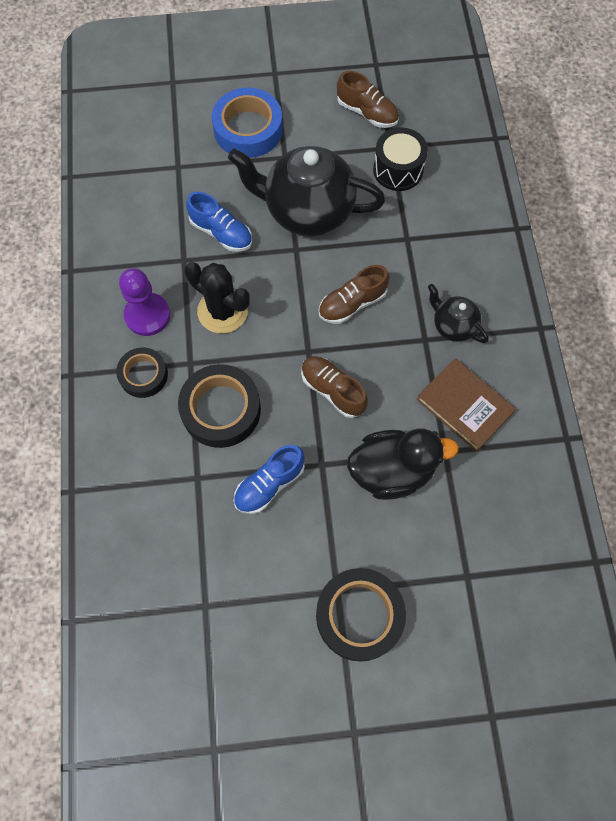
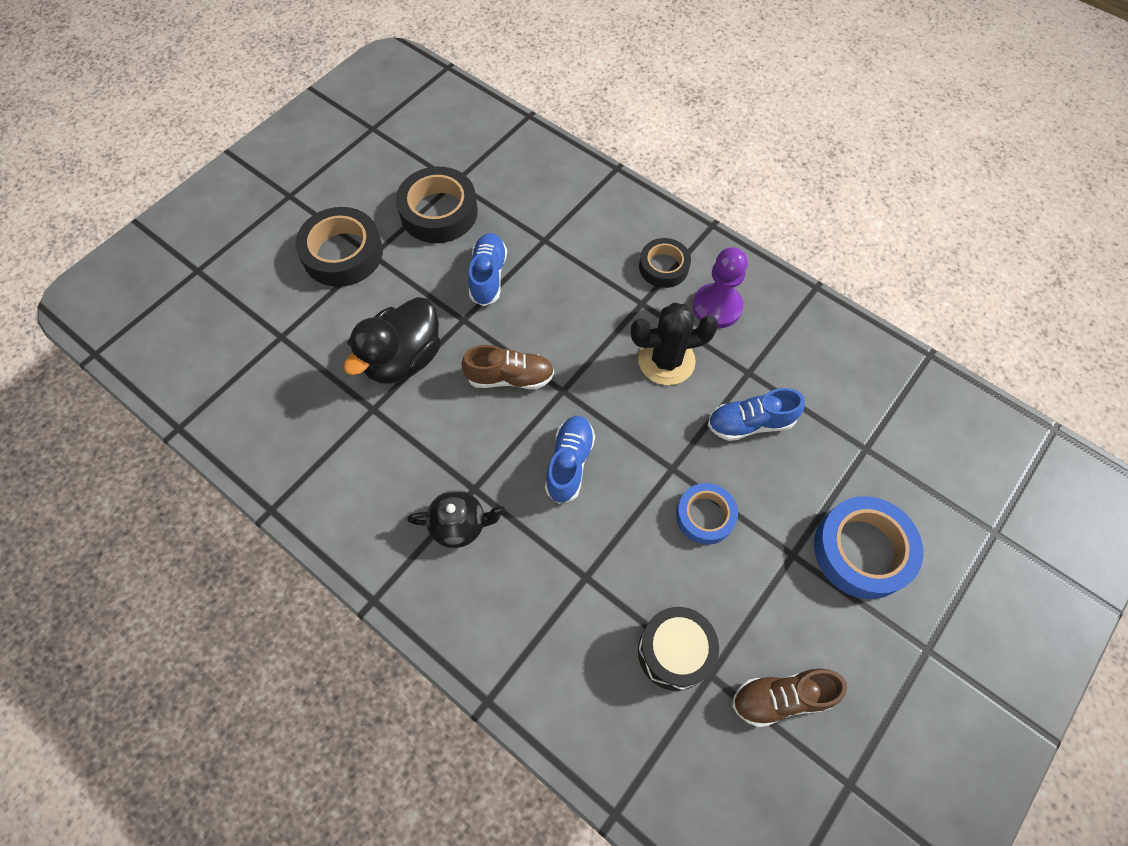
camera: 135 degrees right, 5 degrees down
black tape [178,364,261,448] -> black tape moved to [396,166,478,243]
black teapot [228,146,385,237] -> blue tape [676,483,738,545]
brown shoe [319,265,389,324] -> blue shoe [545,416,595,504]
brown book [417,358,516,452] -> none

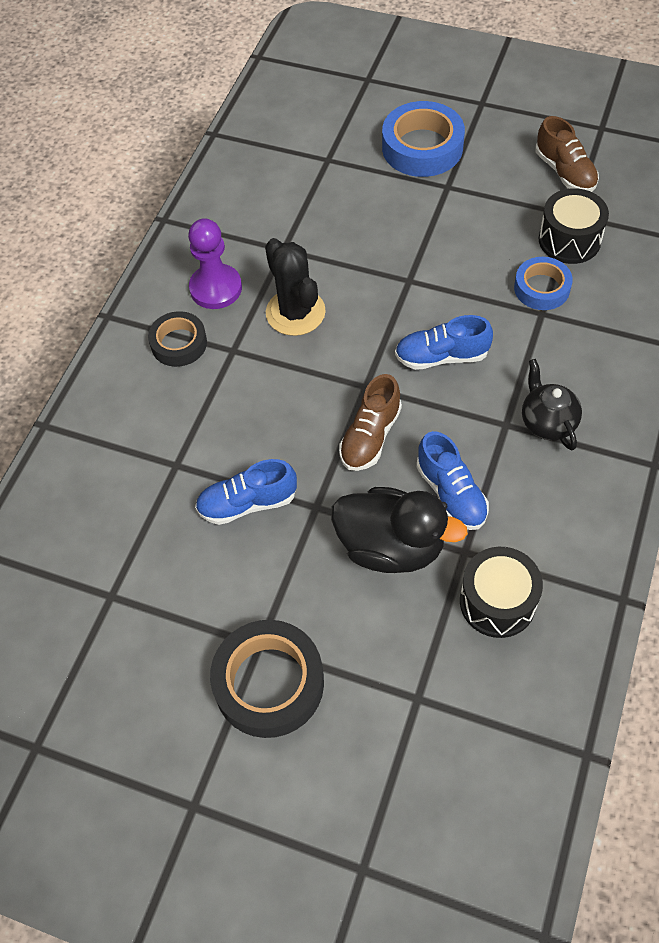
camera: 105 degrees left, 5 degrees down
black tape [396,166,478,243] -> none
brown shoe [461,345,554,389] -> brown shoe turned 135 degrees counterclockwise [339,374,402,471]
blue tape [676,483,738,545] -> blue tape moved to [514,257,573,310]
blue shoe [708,388,805,441] -> blue shoe moved to [417,431,489,530]
none -> black drum [460,547,543,638]

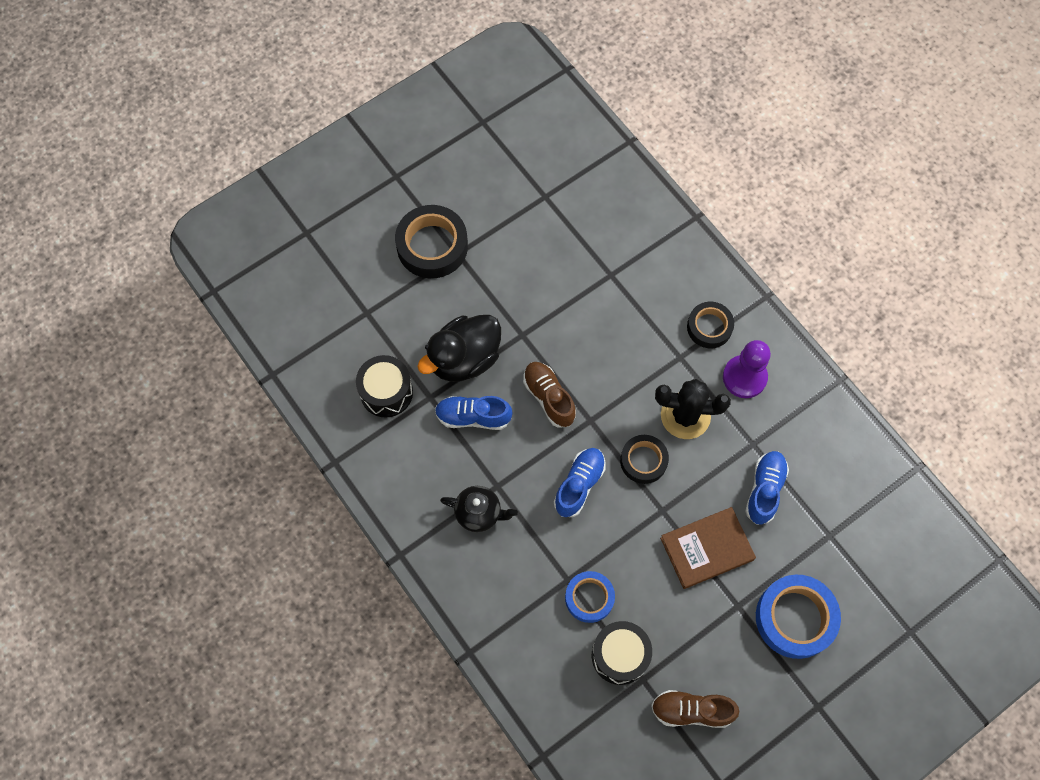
camera: 120 degrees right, 10 degrees up
blue shoe [195,459,297,525] -> blue shoe moved to [745,451,789,525]
none -> black tape [620,435,669,484]
none -> brown book [660,507,756,589]

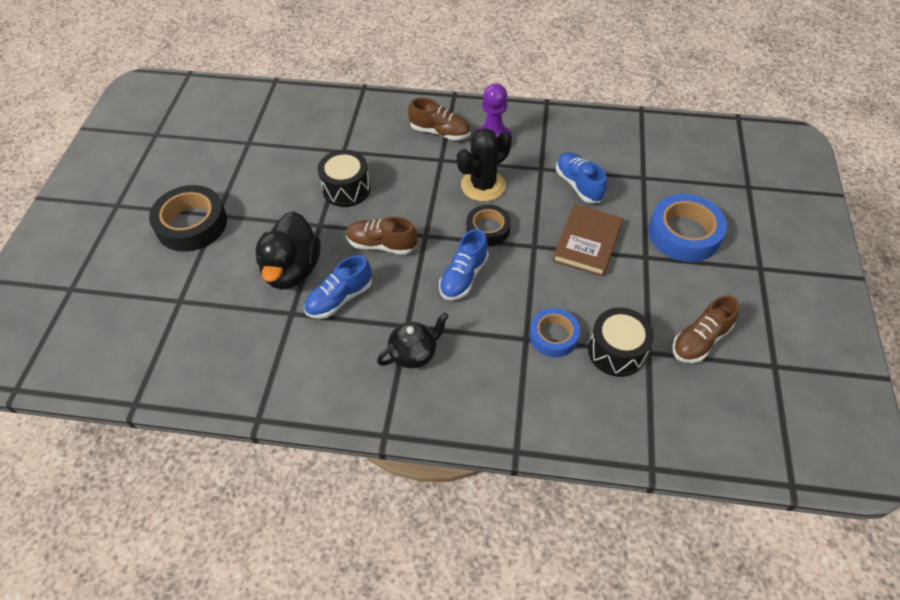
camera: 45 degrees left, 15 degrees down
black drum [356,355,413,418] -> black drum moved to [318,150,371,207]
blue shoe [554,448,606,517] -> blue shoe turned 135 degrees counterclockwise [439,229,489,300]
black tape [687,302,734,348] -> brown shoe [408,98,471,141]

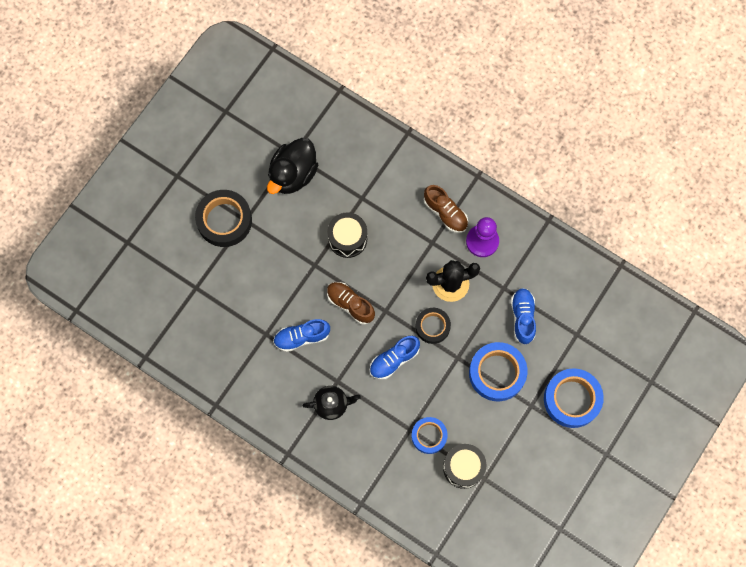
camera: 25 degrees right, 20 degrees up
black duck [256,211,321,290] -> black duck moved to [267,138,318,194]
brown book [553,204,623,276] -> blue tape [469,342,527,401]
brown shoe [672,295,739,363] -> none

